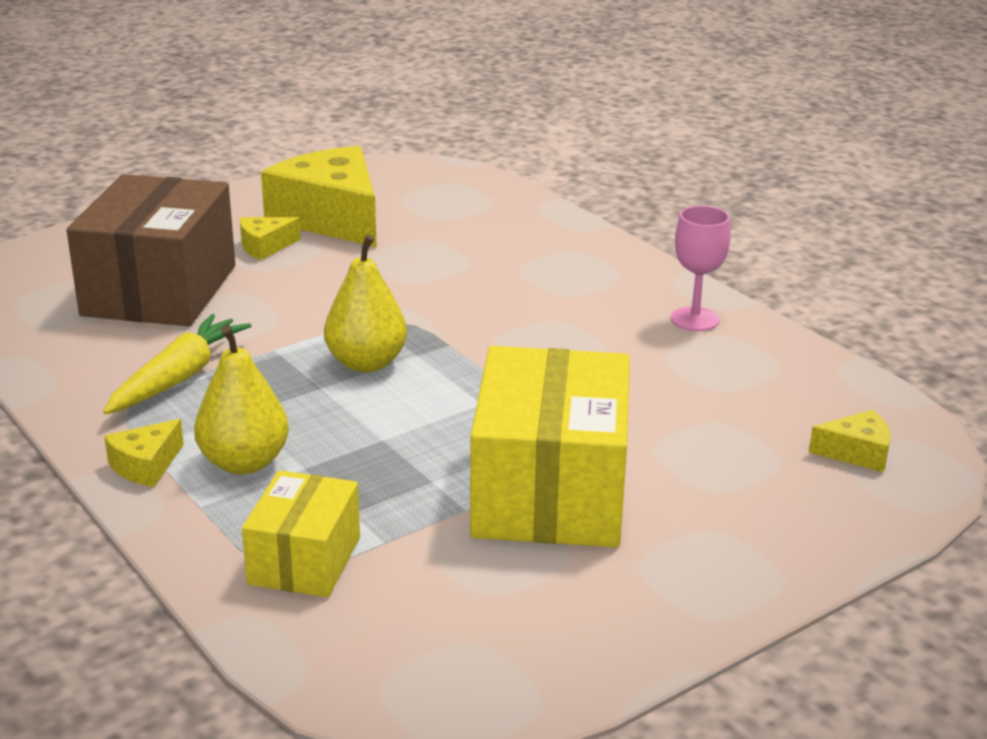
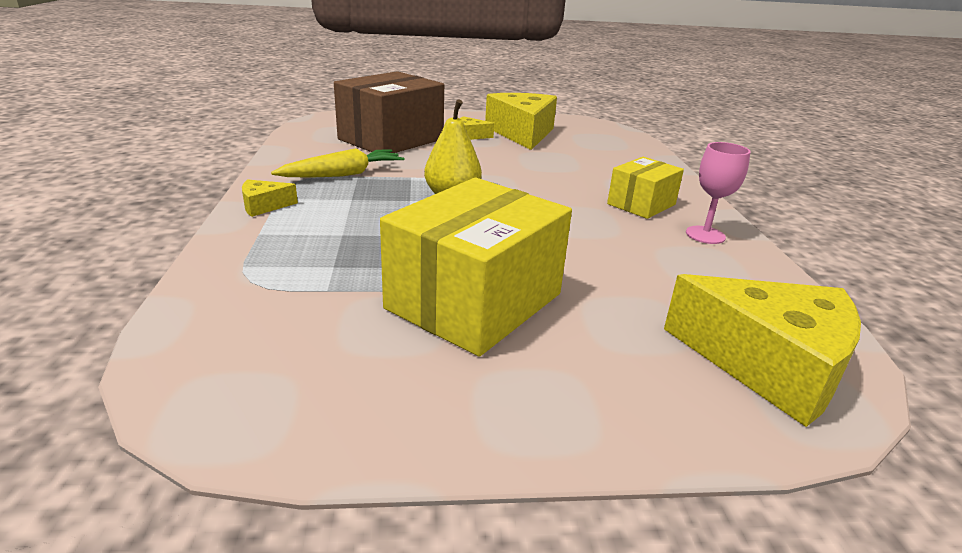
camera: 30 degrees right, 0 degrees up
yellow pear [194,325,289,475] -> none
yellow box [242,470,360,597] -> yellow box moved to [607,157,684,219]
yellow cheese [809,410,890,472] -> yellow cheese [664,274,861,427], size x2.27

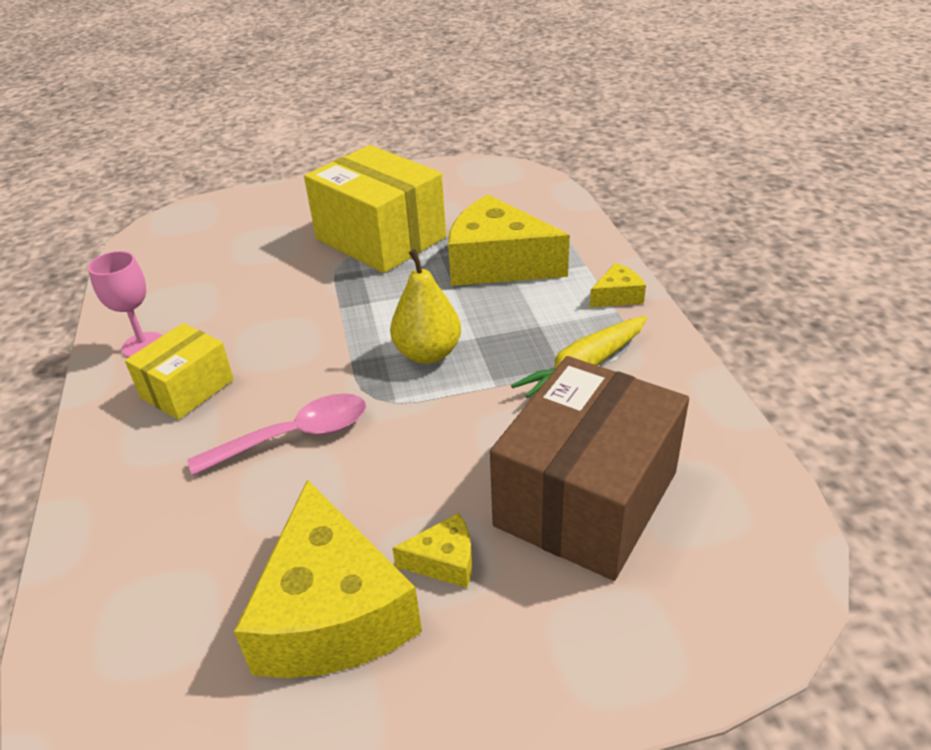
camera: 175 degrees right, 10 degrees up
yellow box [380,178,572,357] -> yellow box turned 75 degrees counterclockwise [304,145,446,273]
yellow cheese [664,274,861,427] -> yellow cheese moved to [448,195,570,286]
none -> pink spoon [187,393,366,476]

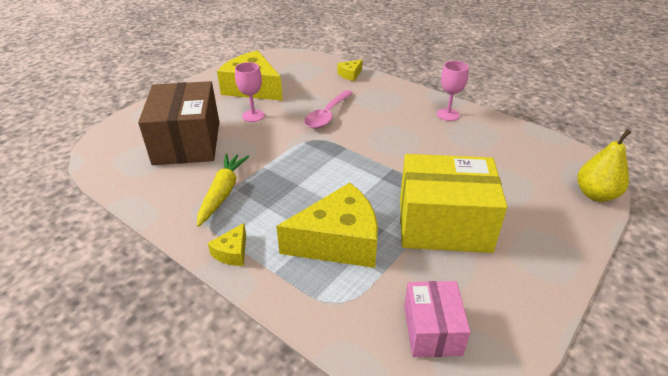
camera: 140 degrees right, 0 degrees up
yellow box [125,323,234,420] -> none
yellow pear [390,249,461,364] -> yellow pear moved to [577,129,631,202]
yellow cheese [393,513,472,588] -> yellow cheese moved to [338,60,363,81]
none -> pink goblet [235,62,265,122]
none -> pink box [404,281,471,357]

